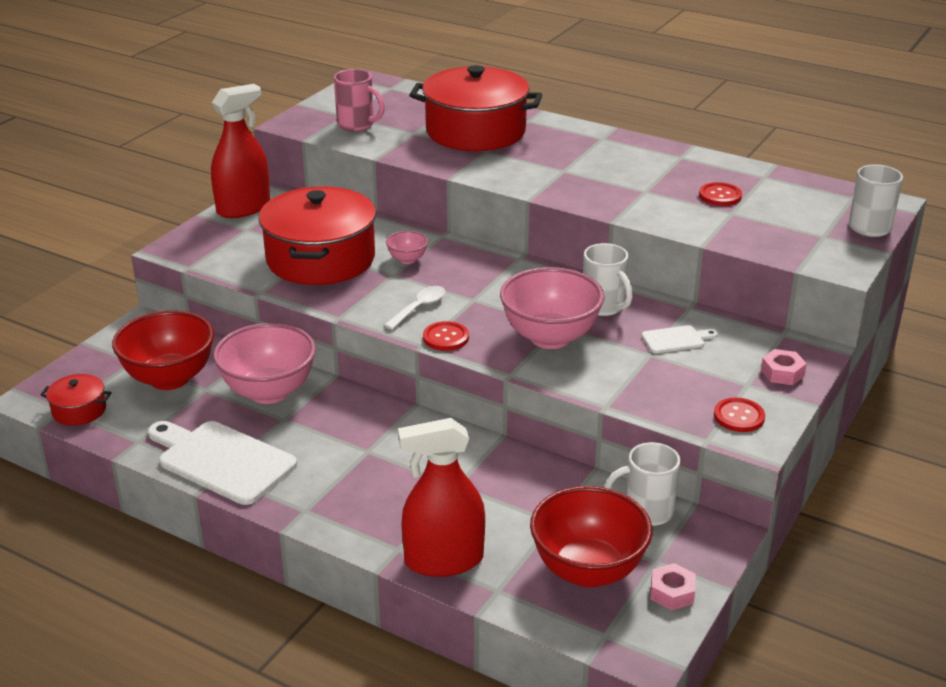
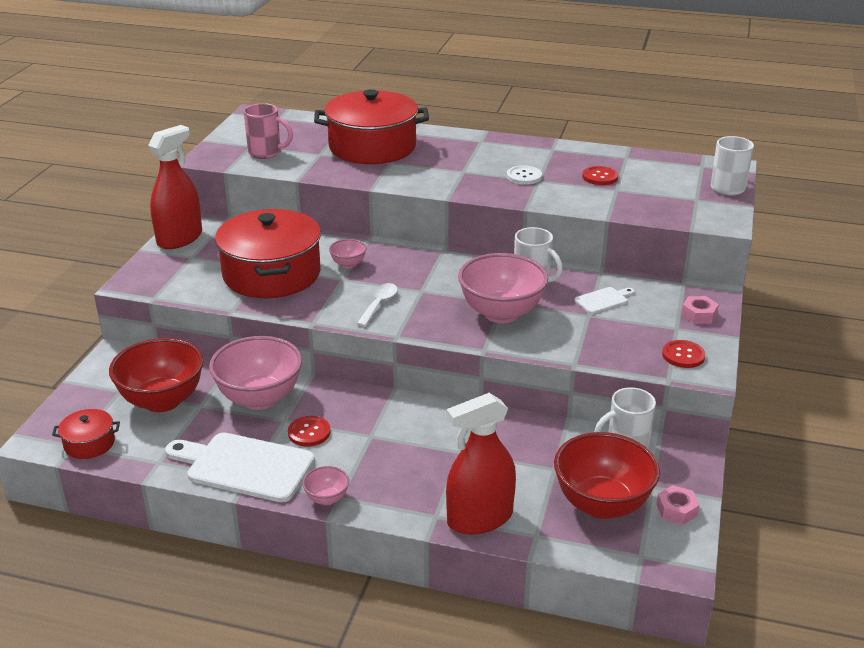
camera: 15 degrees left, 0 degrees up
red button [423,321,469,351] -> red button moved to [288,416,331,446]
none -> pink bowl [302,466,349,505]
none -> white button [507,166,542,185]

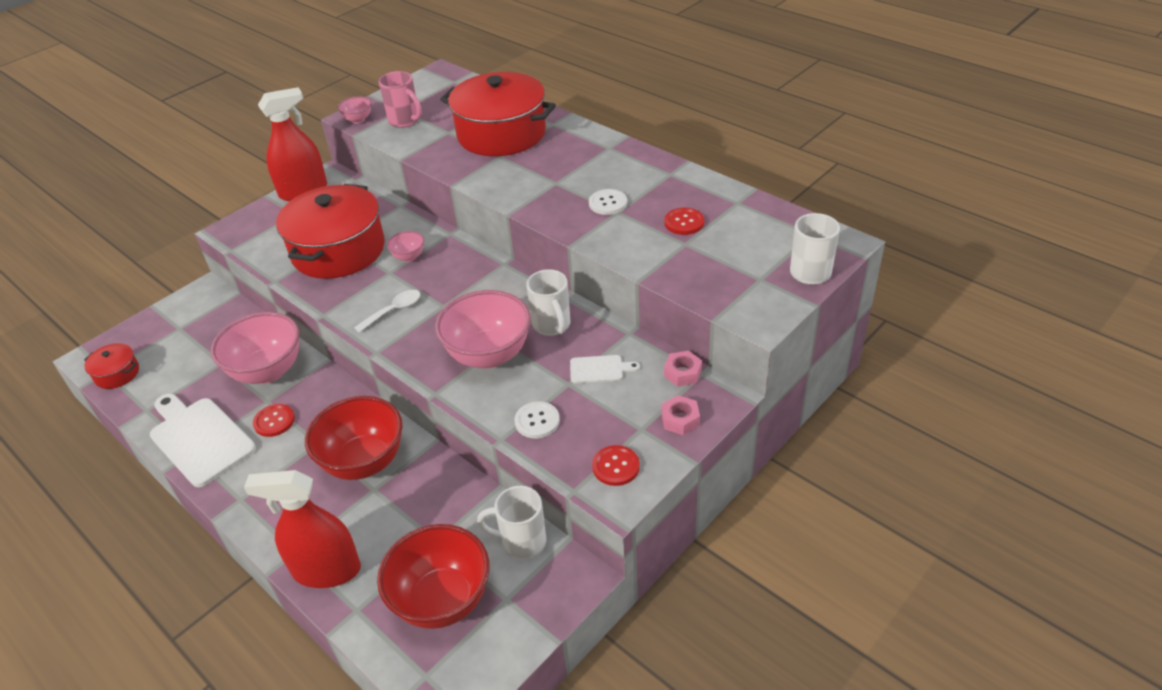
camera: 30 degrees right, 10 degrees up
red bowl [109,338,203,412] -> red bowl moved to [305,396,403,480]
pink bowl [302,466,349,505] -> pink bowl moved to [338,96,371,124]
pink nut [656,485,700,525] -> pink nut moved to [664,351,702,387]
none -> white button [515,401,560,439]

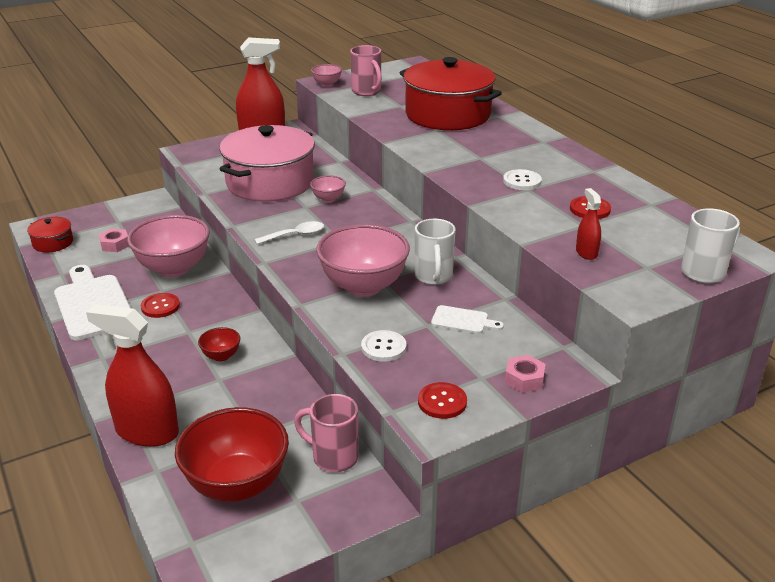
camera: 15 degrees right, 10 degrees down
red pot [276,184,385,279] -> pink pot [219,125,315,202]
red bowl [305,396,403,480] -> red bowl [198,327,240,362], size x0.45
white mug [477,486,546,560] -> pink mug [294,394,359,472]
pink nut [664,351,702,387] -> pink nut moved to [99,228,129,252]
none -> red spray bottle [576,188,601,260]

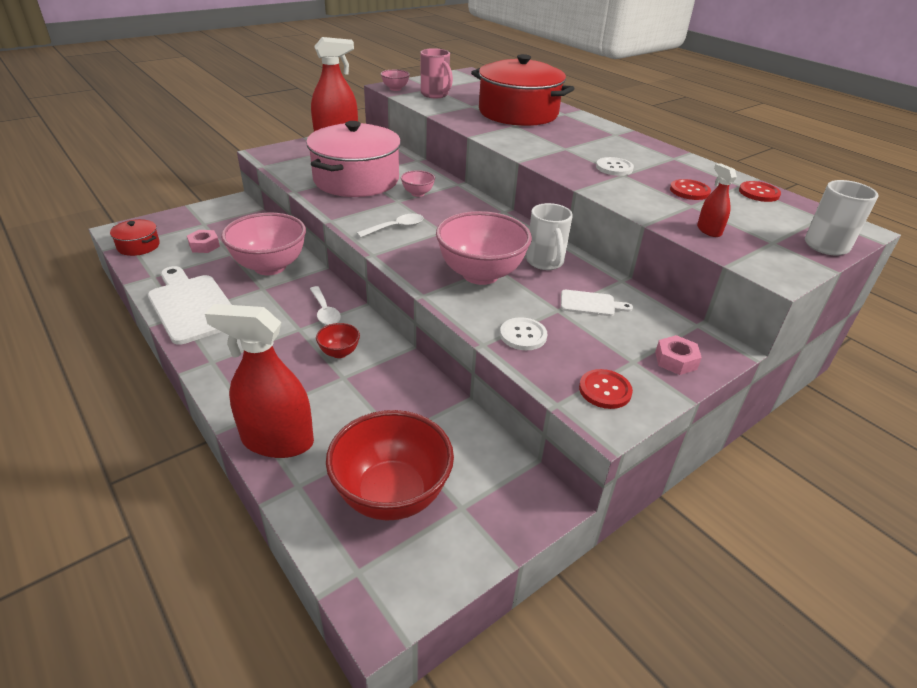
camera: 10 degrees left, 5 degrees up
red button [141,293,180,318] -> red button moved to [739,181,781,202]
pink mug [294,394,359,472] -> none
none -> white spoon [310,286,341,325]

